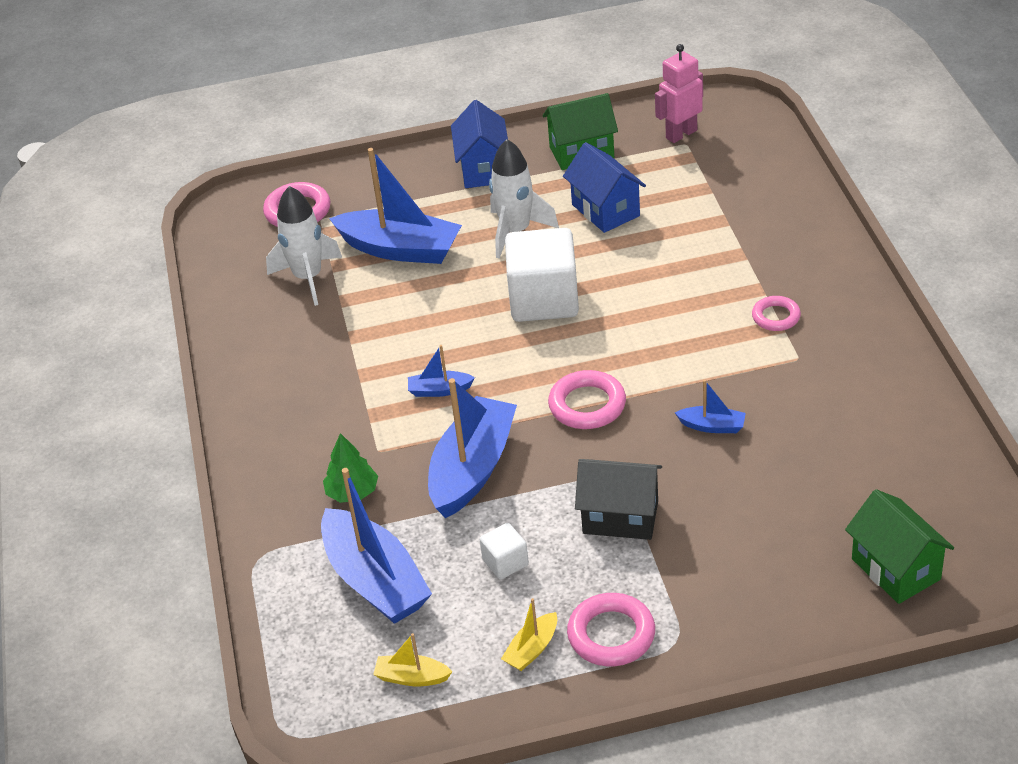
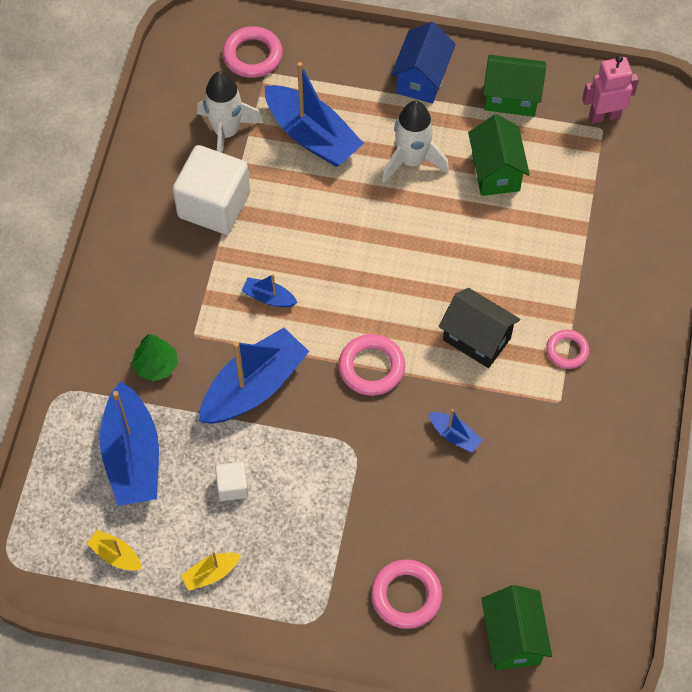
camera: 20 degrees right, 20 degrees up
white cube [505,228,579,322] -> white cube moved to [173,145,250,234]
blue house [563,142,646,233] -> green house [468,114,530,196]
pink ring [567,593,655,666] -> pink ring moved to [371,559,443,629]
black house [575,459,662,540] -> black house moved to [439,288,520,368]

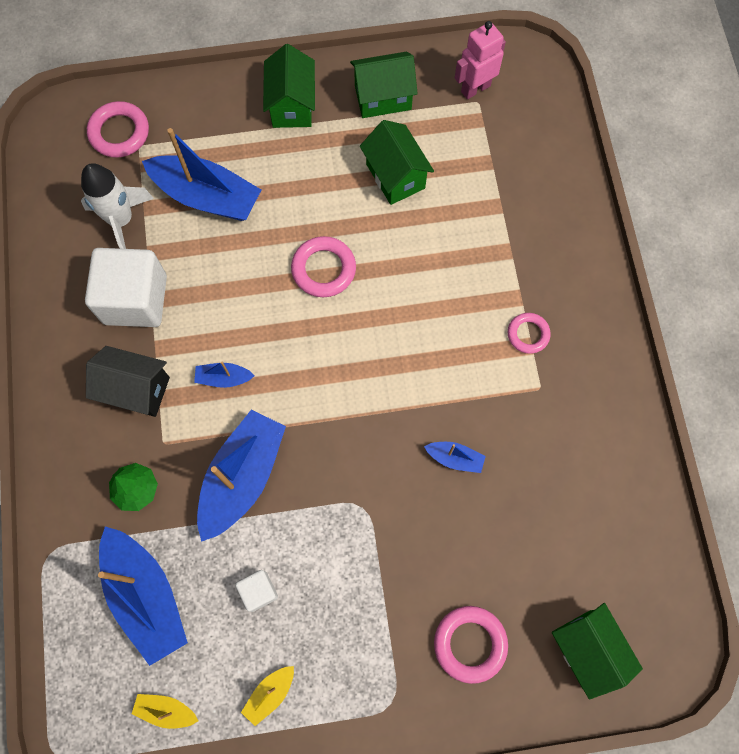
camera: 20 degrees left, 10 degrees up
pink ring [338,334,405,396] -> pink ring moved to [291,236,356,297]
white rocket [382,101,449,183] -> none
blue house [391,22,456,104] -> green house [263,44,315,128]
black house [439,288,520,368] -> black house moved to [86,346,170,417]

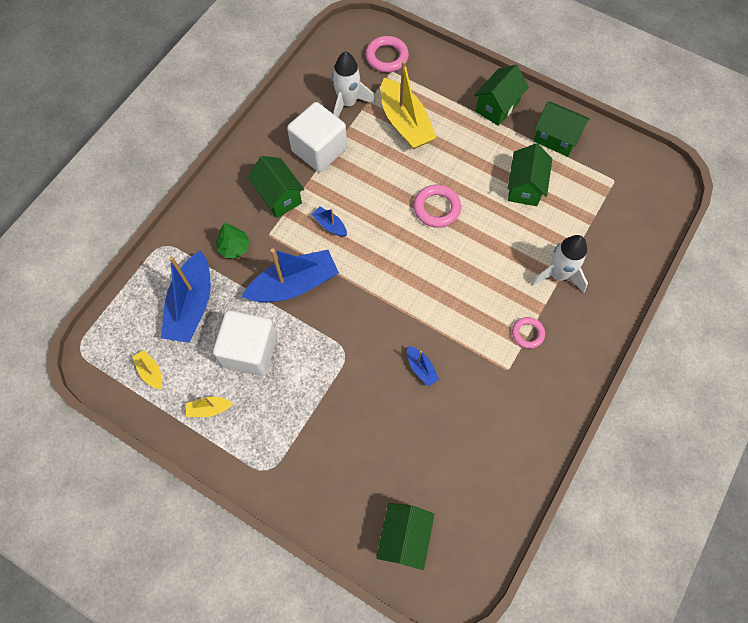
camera: 40 degrees right, 5 degrees down
black house [86,346,170,417] -> green house [248,156,305,218]
blue boat [142,128,261,221] -> yellow boat [381,60,437,149]
white cube [235,570,278,612] -> white cube [213,310,277,376], size x2.16
pink ring [434,606,508,684] -> none
pink robot [455,21,506,99] -> none
none -> white rocket [531,235,588,293]

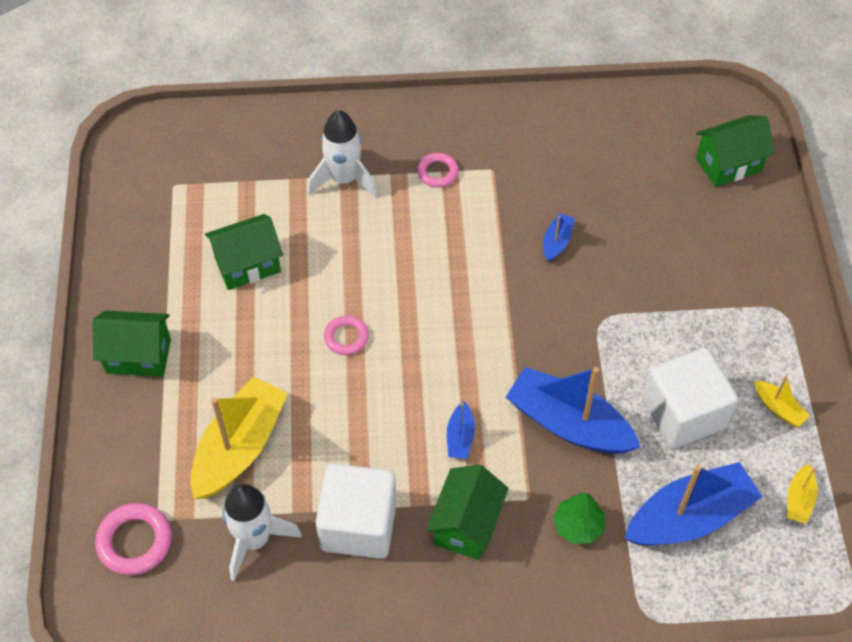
camera: 125 degrees left, 10 degrees down
pink ring [414,185,461,228] -> pink ring [324,315,369,355], size x0.65
green house [533,102,590,157] -> none

